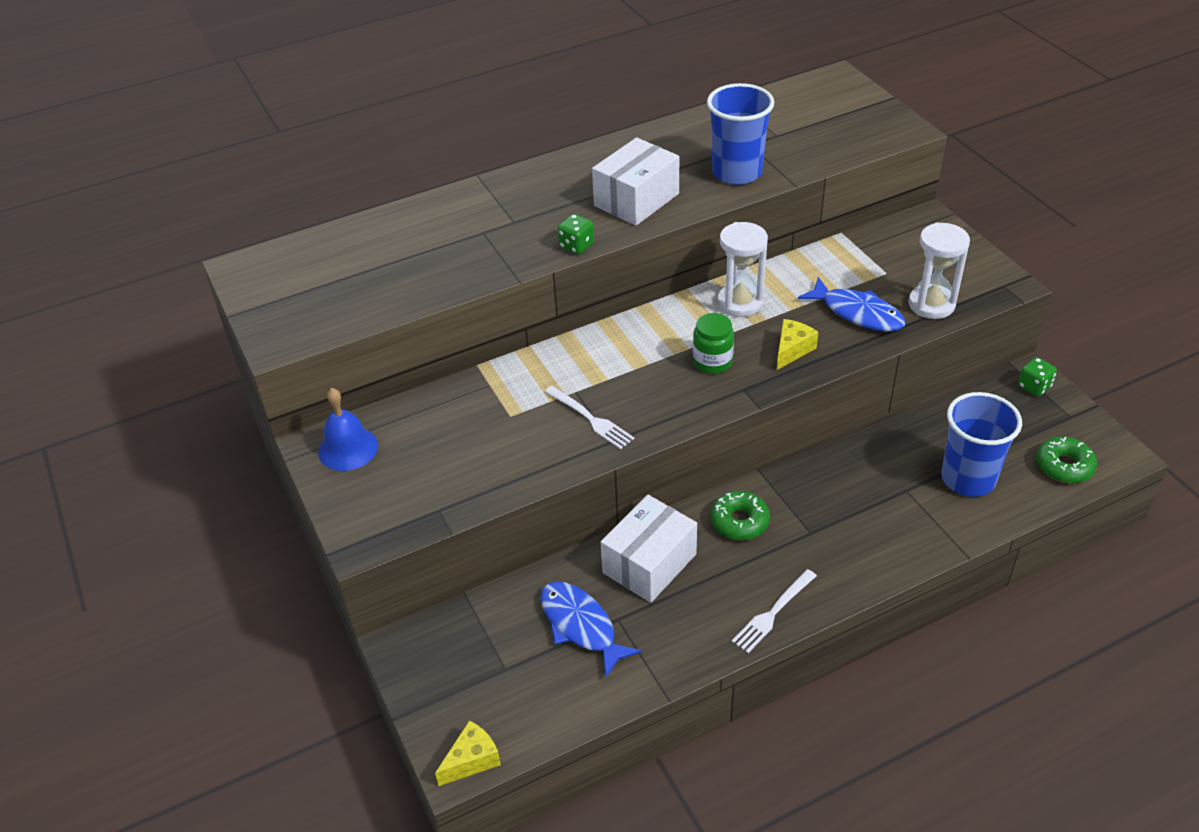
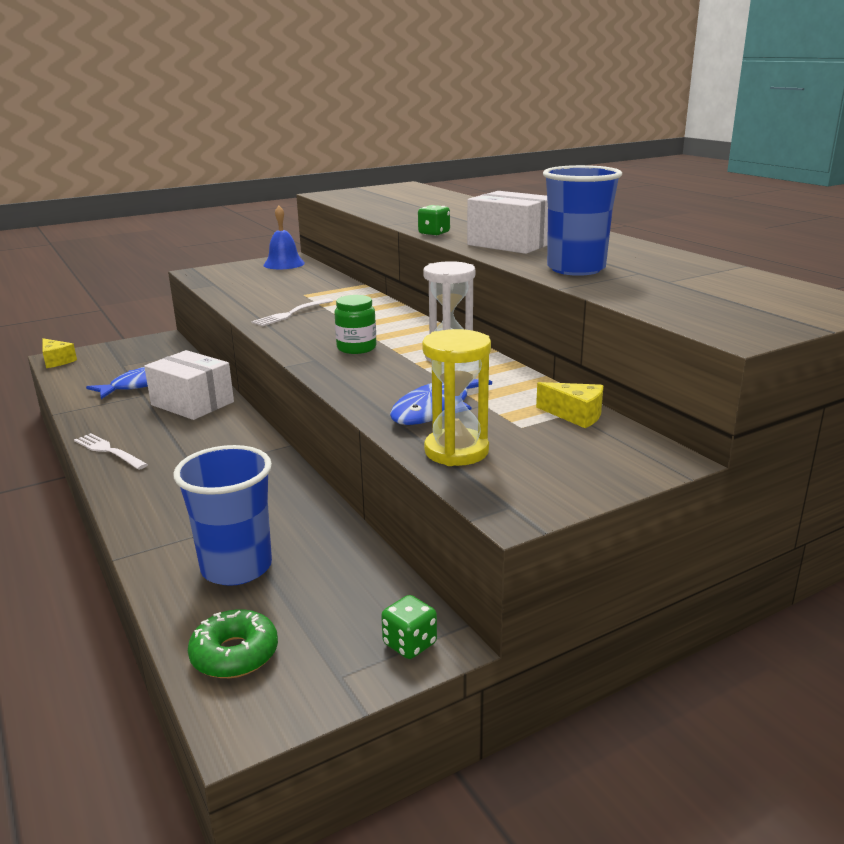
camera: 85 degrees right, 20 degrees down
green donut [710,491,770,540] -> none
yellow cheese [777,319,818,370] -> yellow cheese moved to [536,382,603,428]
white hourglass [909,222,970,319] -> yellow hourglass [422,329,491,466]

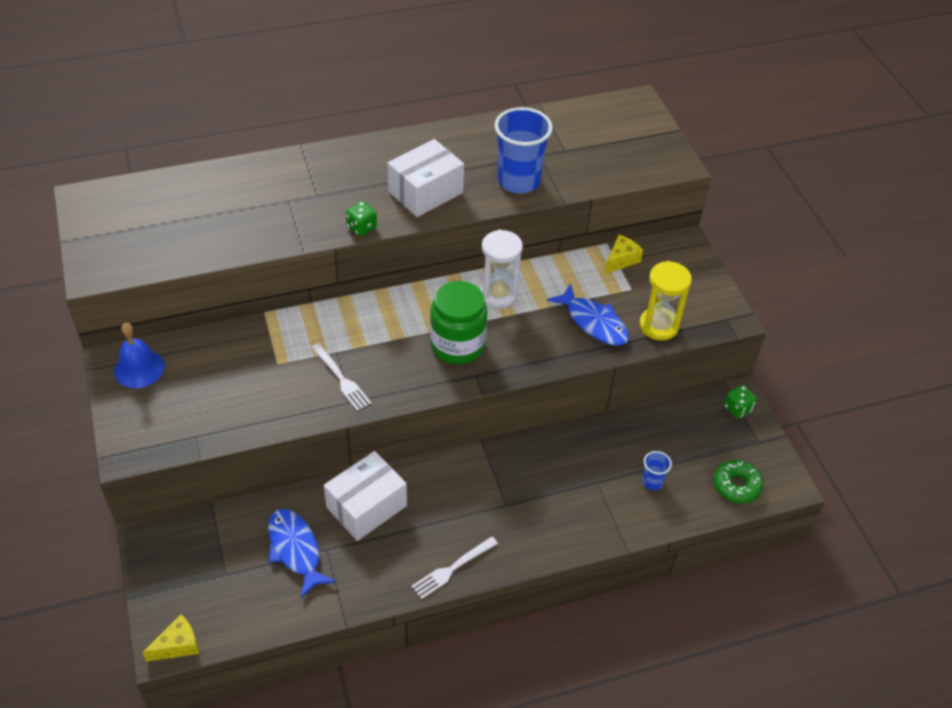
camera: 80 degrees left, 25 degrees up
blue cup [173,445,272,586] -> blue cup [642,451,672,490], size x0.47
green jar [335,295,376,354] -> green jar [430,281,487,364], size x1.63

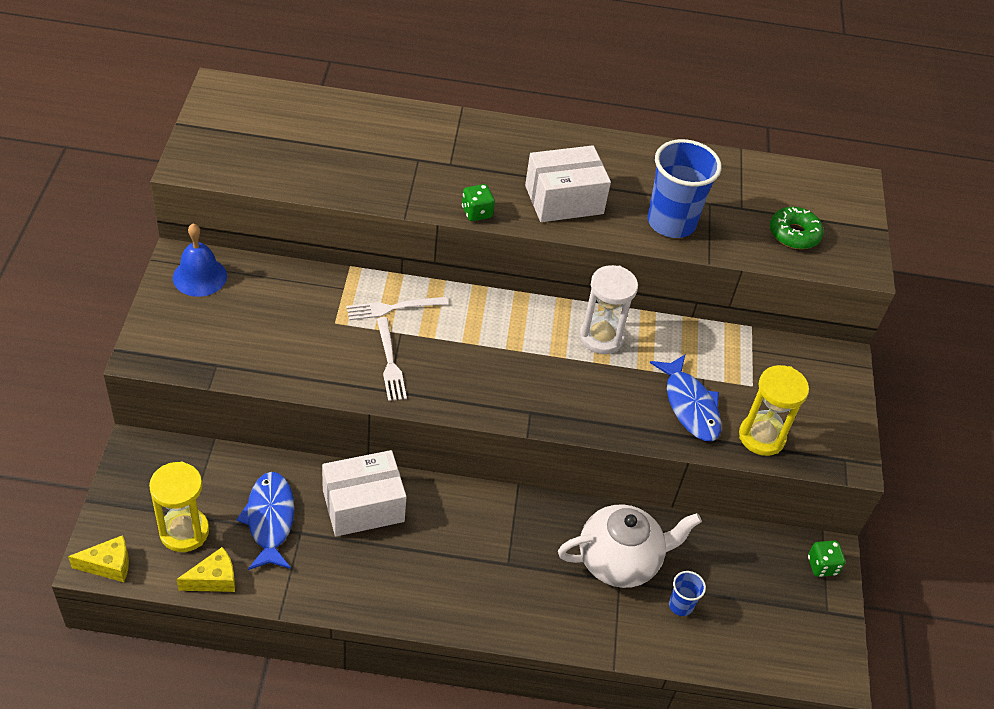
camera: 20 degrees right, 0 degrees up
white fork [411,537,498,599] -> white fork moved to [346,297,448,320]
green jar [430,281,487,364] -> none
yellow cheese [604,235,643,274] -> yellow cheese moved to [176,547,235,592]
green donut [713,460,763,504] -> green donut moved to [770,207,824,249]
none -> yellow hourglass [149,461,209,552]
none -> white teapot [558,504,702,588]

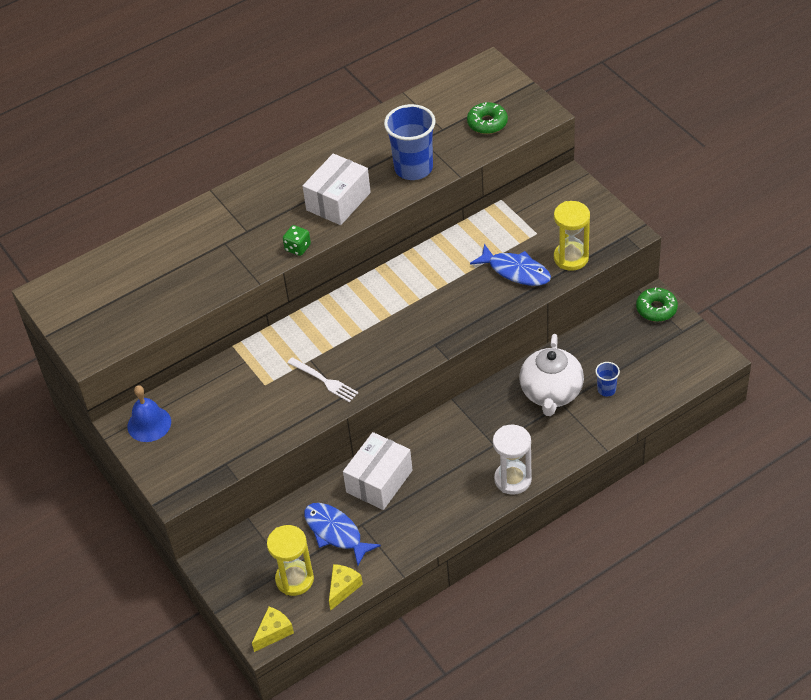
camera: 30 degrees left, 0 degrees up
white fork [346,297,448,320] -> none
white teapot [558,504,702,588] -> white teapot turned 150 degrees clockwise [519,334,584,416]
white hourglass [580,265,638,354] -> white hourglass moved to [493,425,532,495]
green dice [808,540,845,577] -> green donut [636,287,678,322]

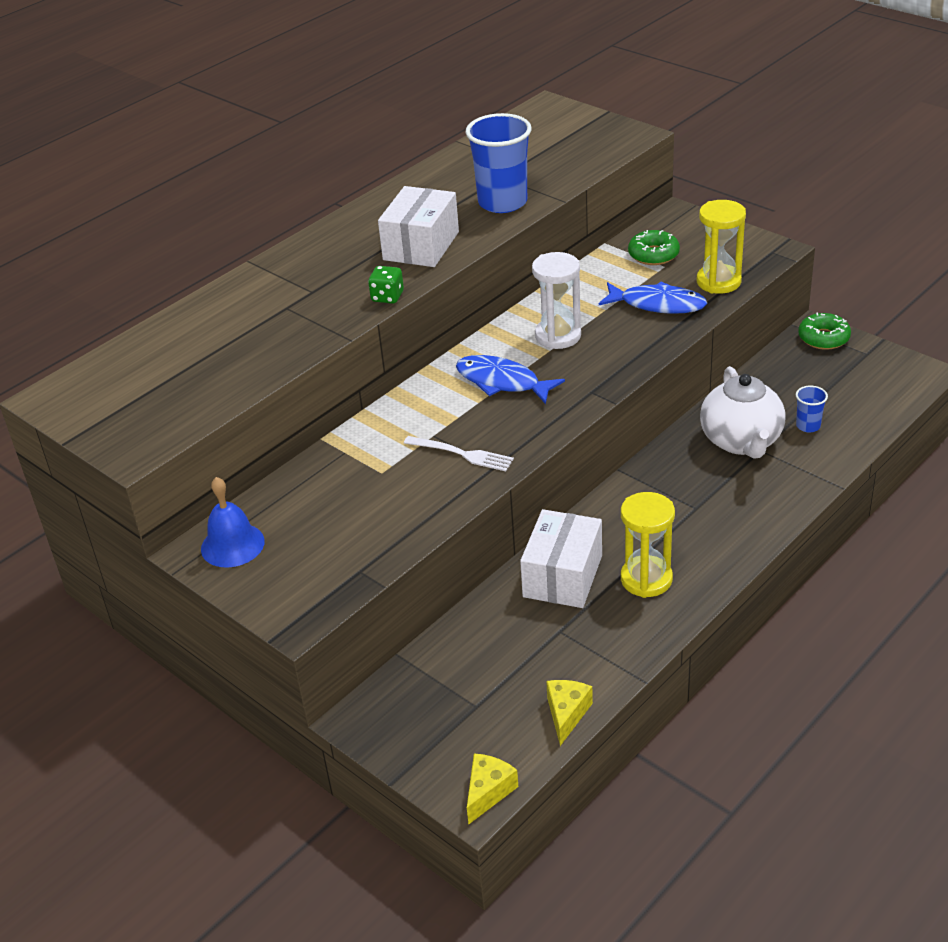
camera: 15 degrees left, 10 degrees down
yellow hourglass [267,525,314,596] -> yellow hourglass moved to [621,492,675,598]
blue fish [304,503,381,566] -> blue fish moved to [456,355,565,404]
green donut [467,102,508,134] -> green donut moved to [628,230,680,265]
white hourglass [493,425,532,495] -> white hourglass moved to [532,252,581,349]

